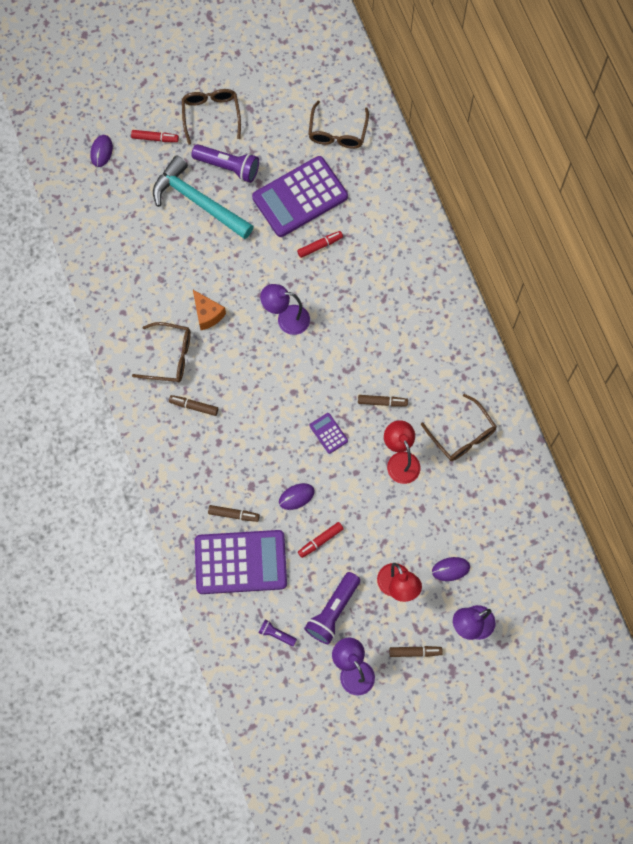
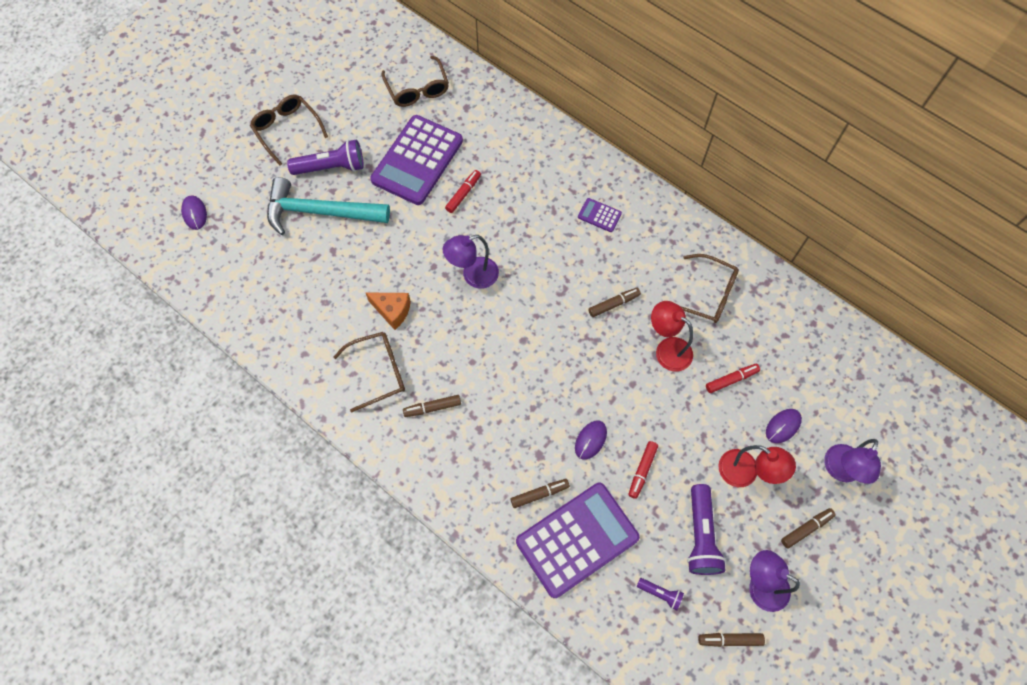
camera: 30 degrees left, 5 degrees down
red marker [131,130,179,142] -> red marker moved to [706,363,760,393]
purple flashlight [259,619,297,646] -> purple flashlight turned 150 degrees counterclockwise [637,578,684,610]
purple calculator [310,413,348,454] -> purple calculator moved to [578,198,622,232]
none -> brown marker [698,633,765,647]

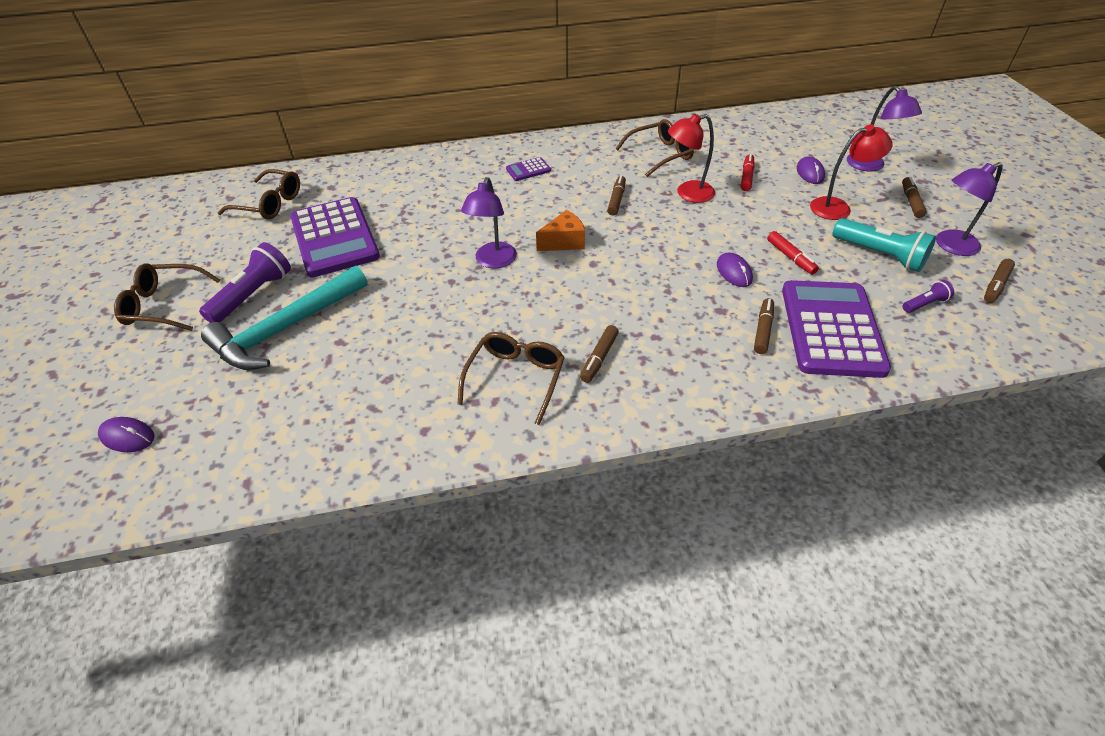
camera: 50 degrees left, 20 degrees down
orange cheese [365,292,411,330] -> orange cheese moved to [536,210,585,251]
red marker [445,170,481,213] -> none
purple flashlight [687,484,726,575] -> turquoise flashlight [833,218,936,272]

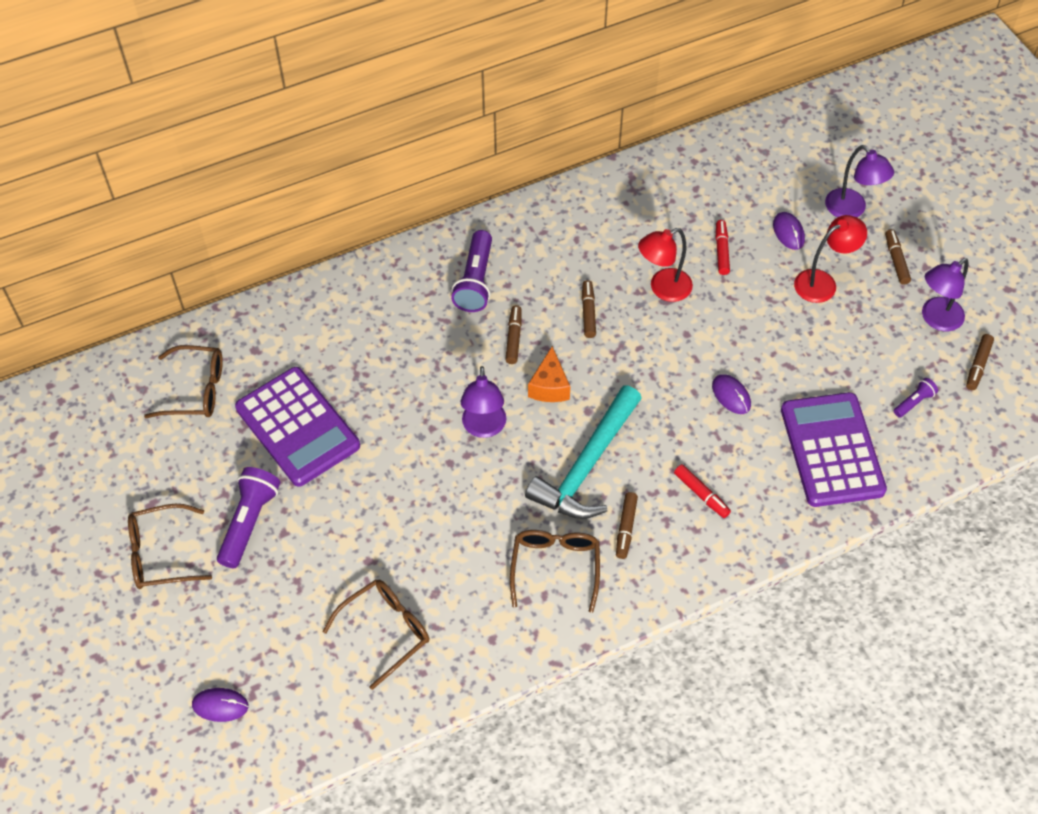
camera: 15 degrees left, 10 degrees up
turquoise hammer [201,266,368,370] -> turquoise hammer moved to [525,385,642,519]
purple calculator [506,157,551,181] -> purple flashlight [451,230,492,312]
orange cheese [536,210,585,251] -> orange cheese turned 135 degrees clockwise [528,346,570,402]
brown glasses [616,119,694,177] -> brown glasses moved to [323,579,429,690]
brown marker [754,298,774,354] -> brown marker moved to [505,305,522,364]
red marker [767,231,819,275] -> red marker moved to [674,464,731,518]
turquoise flashlight [833,218,936,272] -> none

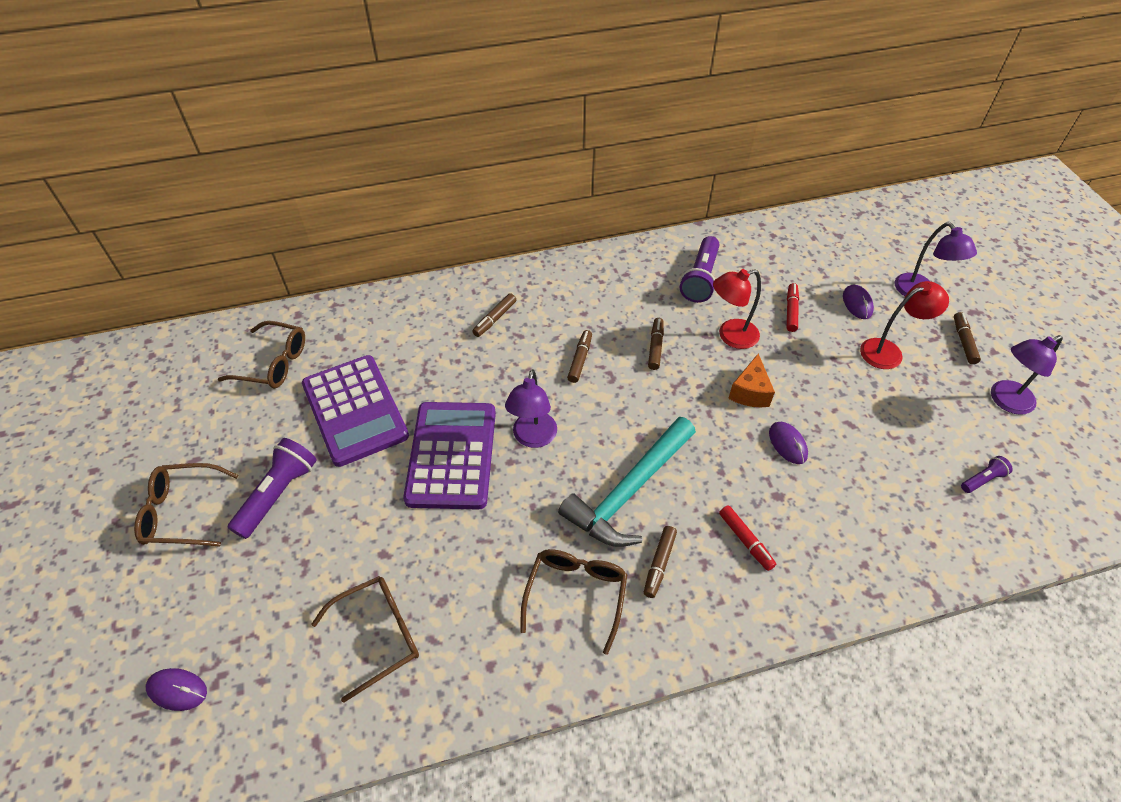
camera: 10 degrees right, 5 degrees down
purple flashlight [451,230,492,312] -> purple flashlight moved to [680,236,719,303]
orange cheese [528,346,570,402] -> orange cheese moved to [728,353,775,407]
purple calculator [781,392,887,507] -> purple calculator moved to [403,402,496,510]
brown marker [966,334,994,390] -> brown marker moved to [472,293,516,337]

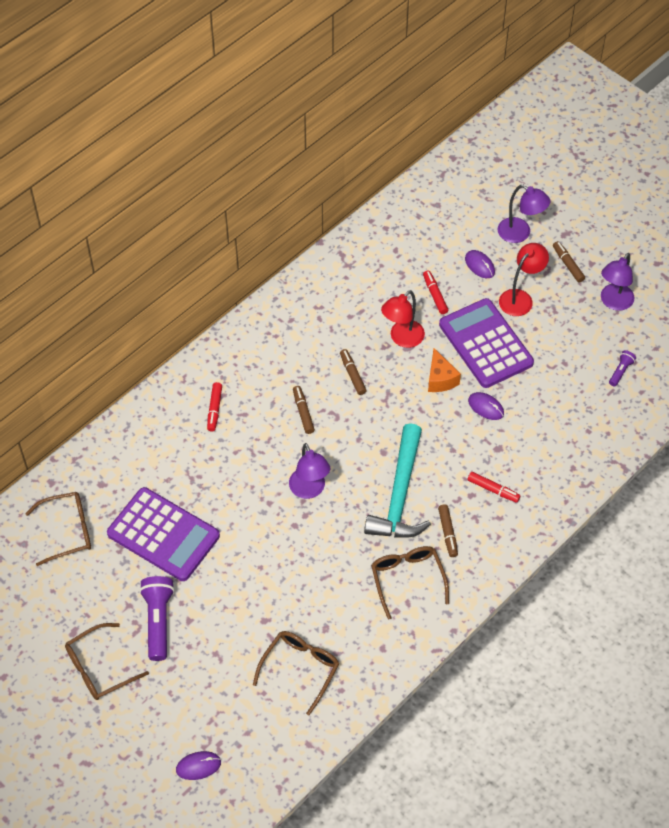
camera: 30 degrees left, 5 degrees up
purple calculator [403,402,496,510] -> purple calculator moved to [439,298,534,388]
brown marker [472,293,516,337] -> red marker [207,382,222,432]
purple flashlight [680,236,719,303] -> none

